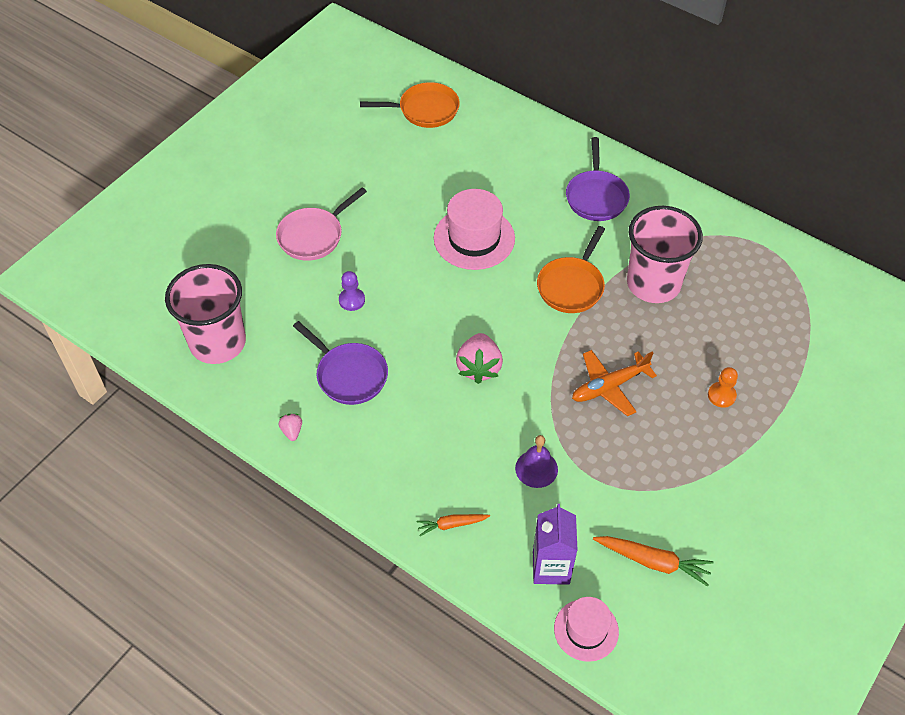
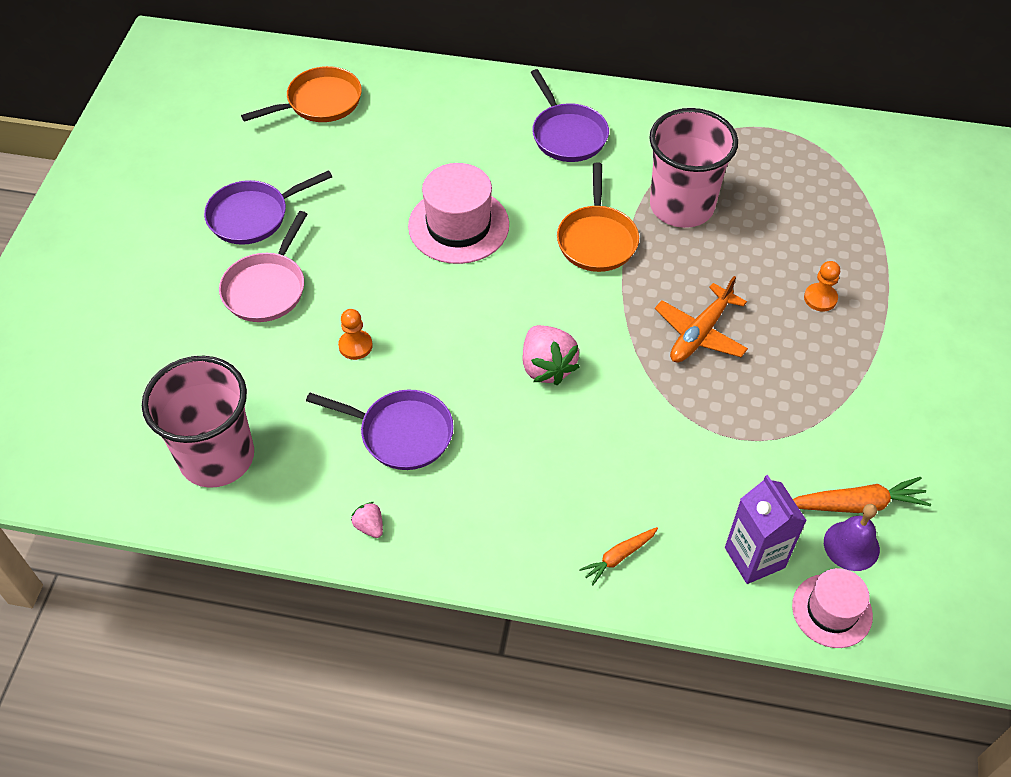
camera: 25 degrees left, 0 degrees up
purple pawn [339,271,365,311] -> orange pawn [338,309,373,360]
purple bell [515,435,558,488] -> purple bell moved to [824,504,880,571]
none -> purple pan [204,170,332,245]

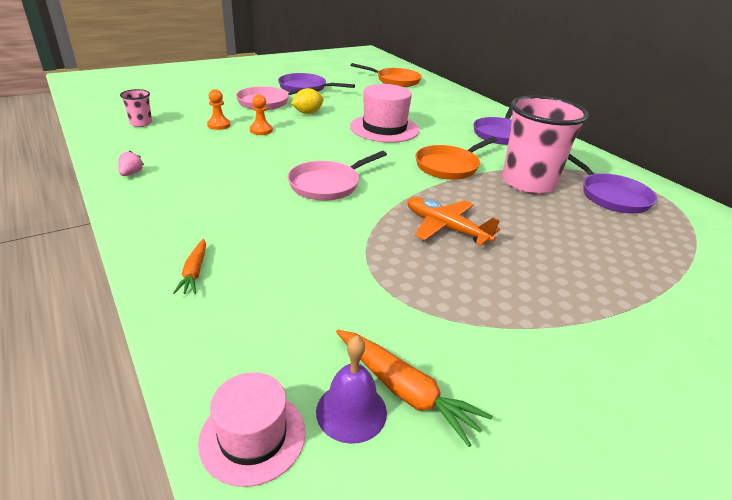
camera: 45 degrees right, 20 degrees down
pink cup [142,356,254,488] -> pink cup [120,89,152,127], size x0.44
purple pan [306,390,454,470] -> purple pan moved to [568,153,657,213]
pink strawberry [522,325,579,386] -> pink pan [288,151,387,201]
orange carrot [579,527,658,586] -> orange carrot turned 105 degrees counterclockwise [173,239,206,294]
orange plane [655,276,748,363] -> orange plane turned 45 degrees clockwise [407,197,500,246]
purple carton [725,475,807,584] -> none
orange pawn [804,261,840,311] -> orange pawn moved to [207,89,231,130]
none -> yellow lemon [291,88,324,114]

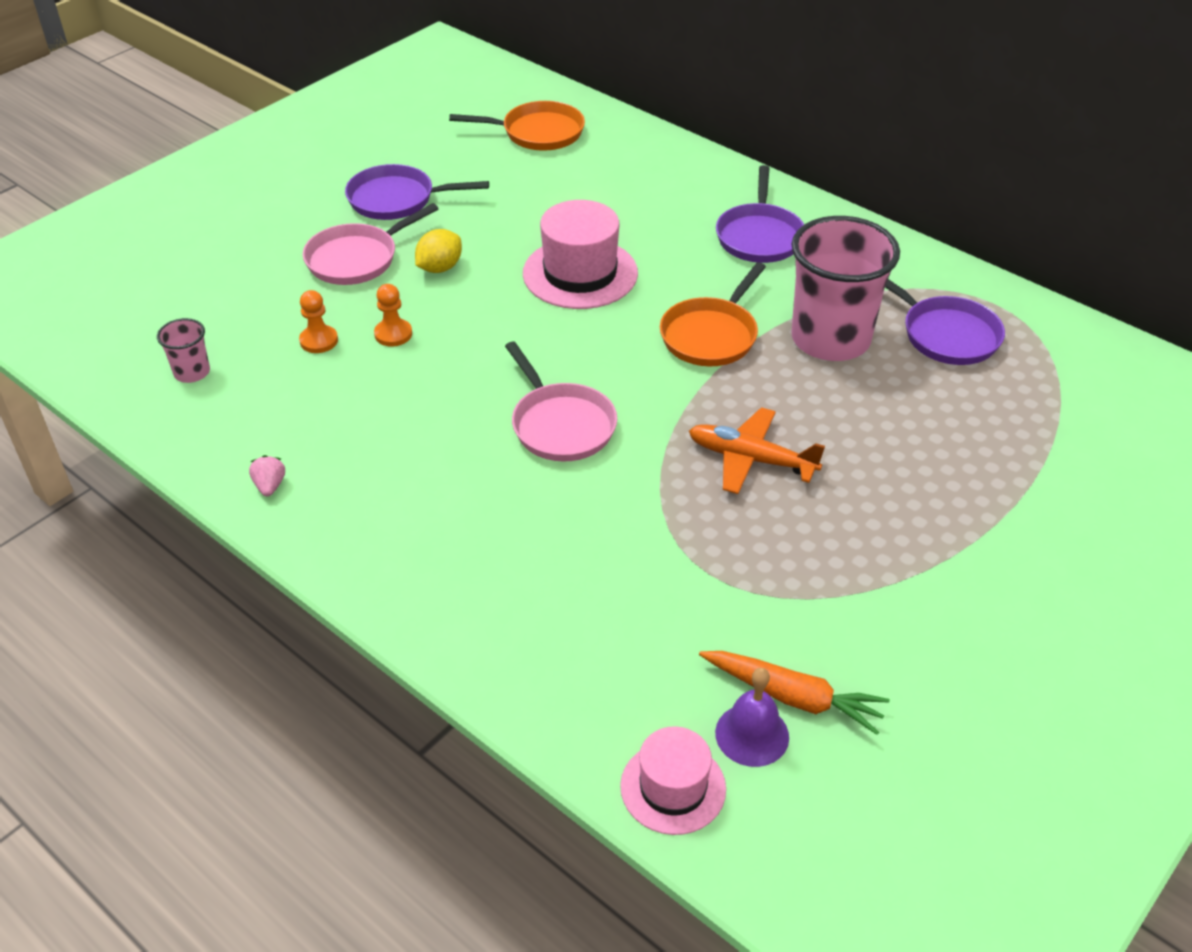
camera: 15 degrees left, 10 degrees up
orange carrot [173,239,206,294] -> none
pink pan [288,151,387,201] -> pink pan turned 60 degrees counterclockwise [505,341,617,462]

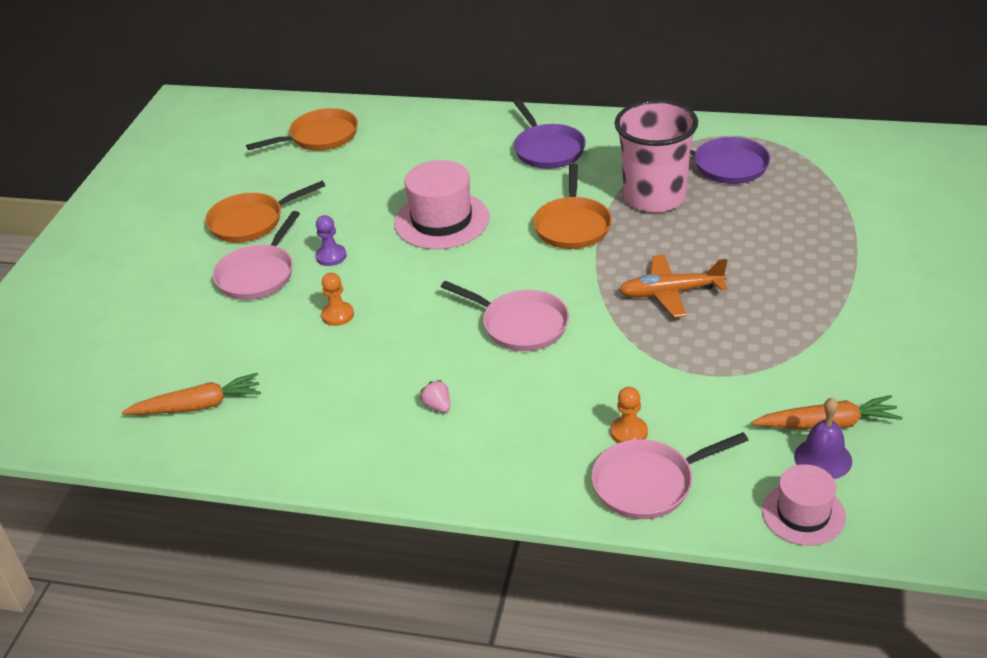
camera: 25 degrees left, 5 degrees down
pink cup [157,318,210,383] -> orange carrot [122,373,261,415]
pink strawberry [249,455,285,496] -> pink strawberry moved to [420,380,450,413]
orange pawn [299,290,338,353] -> orange pawn moved to [611,387,648,443]
purple pan [345,164,489,220] -> orange pan [205,181,325,243]
yellow lemon [415,229,462,273] -> purple pawn [315,215,346,266]
none -> pink pan [591,432,748,519]

